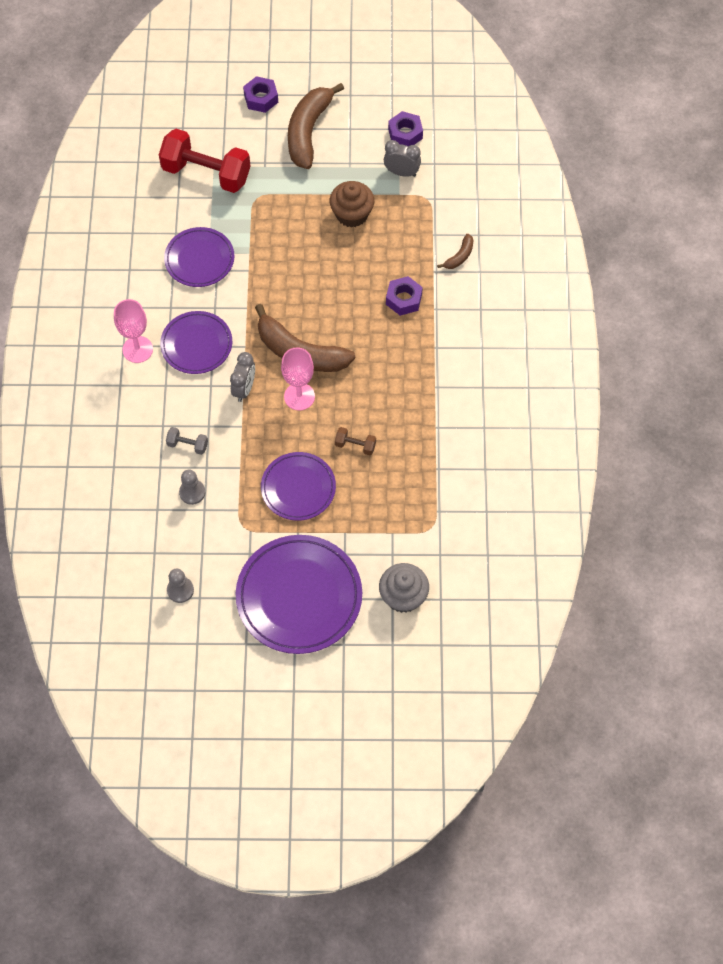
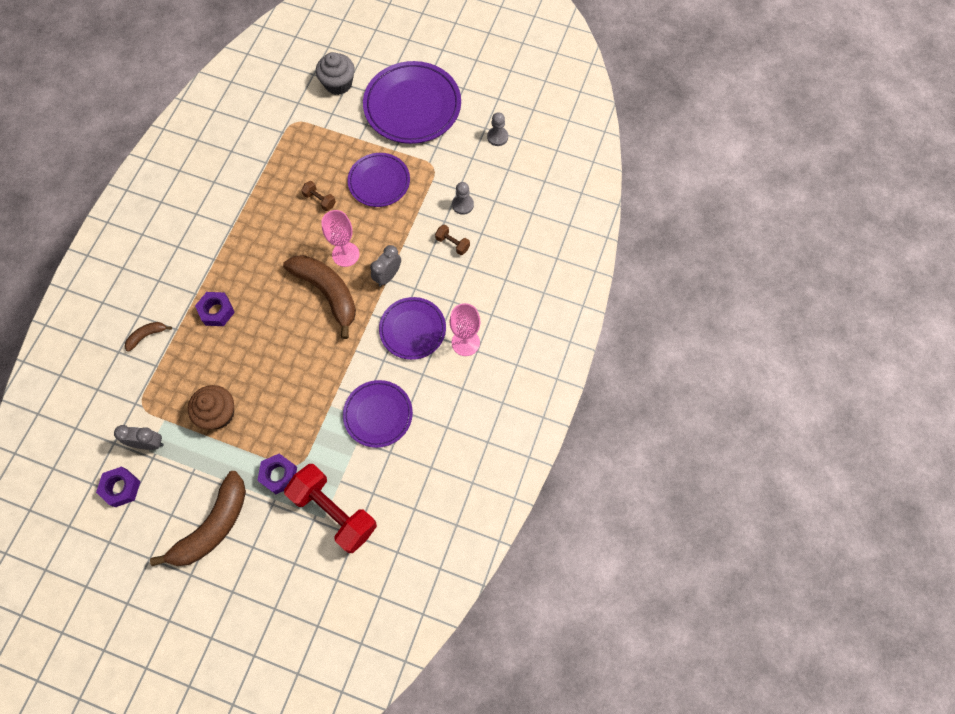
camera: 160 degrees left, 5 degrees up
grey dumbbell [166,427,208,455] -> brown dumbbell [435,224,470,255]
purple nut [243,76,278,113] -> purple nut moved to [257,454,297,494]
grey clock [384,140,421,177] -> grey clock turned 150 degrees clockwise [114,425,164,450]

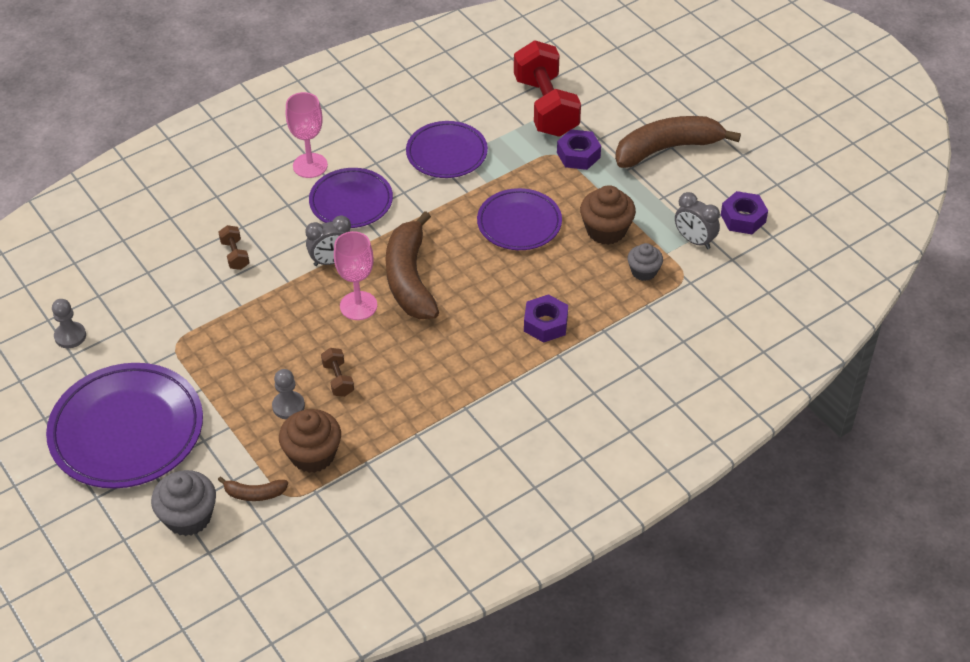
camera: 145 degrees left, 20 degrees down
brown banana [125,322,172,352] -> brown banana moved to [218,477,288,501]
purple plate [347,153,410,207] -> purple plate moved to [477,188,562,250]
grey pawn [452,182,474,215] -> grey pawn moved to [272,369,305,419]
none -> brown cupcake [279,409,341,473]
none -> grey cupcake [627,243,663,281]

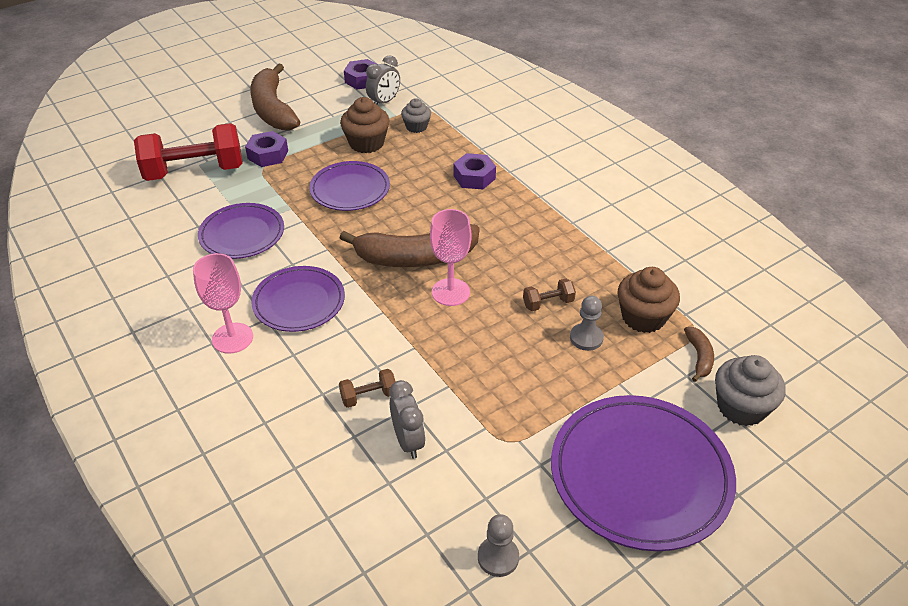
camera: 90 degrees left, 5 degrees down
grey clock [305,216,351,266] -> grey clock moved to [389,380,425,459]

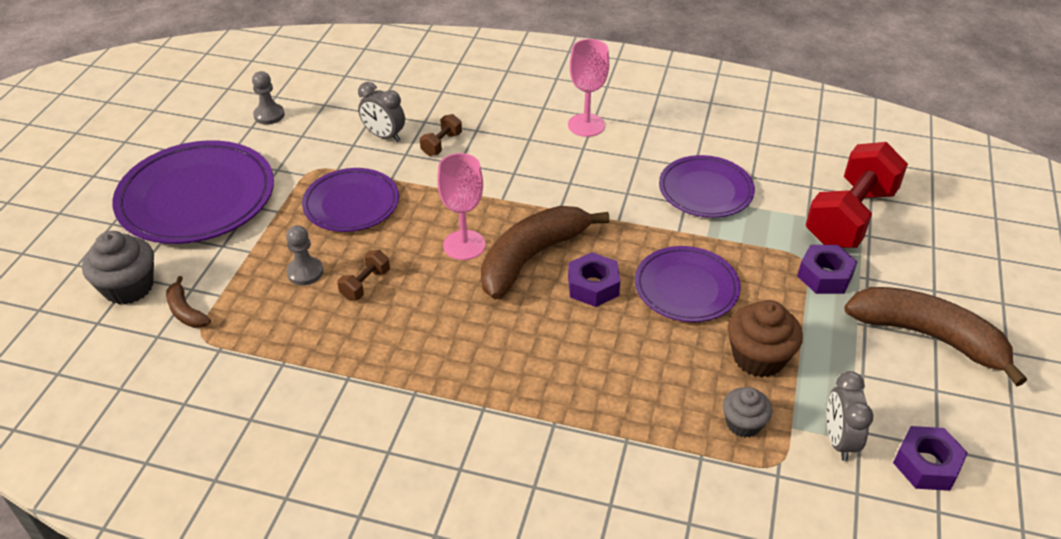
camera: 140 degrees right, 0 degrees up
purple plate [251,266,345,332] -> purple plate moved to [302,168,399,232]
purple nut [454,153,496,189] -> purple nut moved to [568,252,620,307]
brown cupcake [618,267,680,333] -> none

